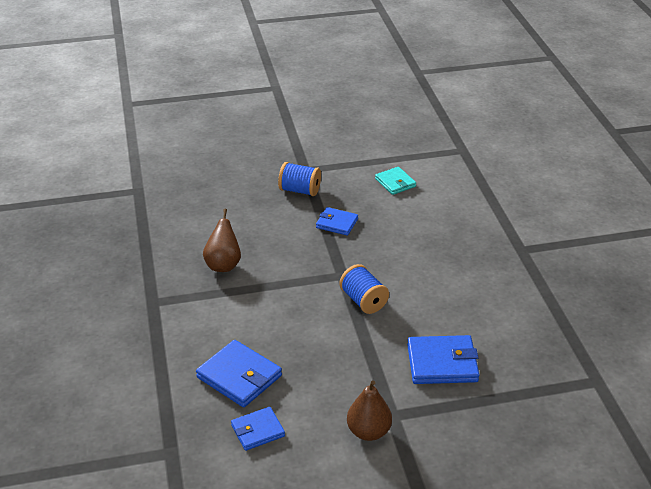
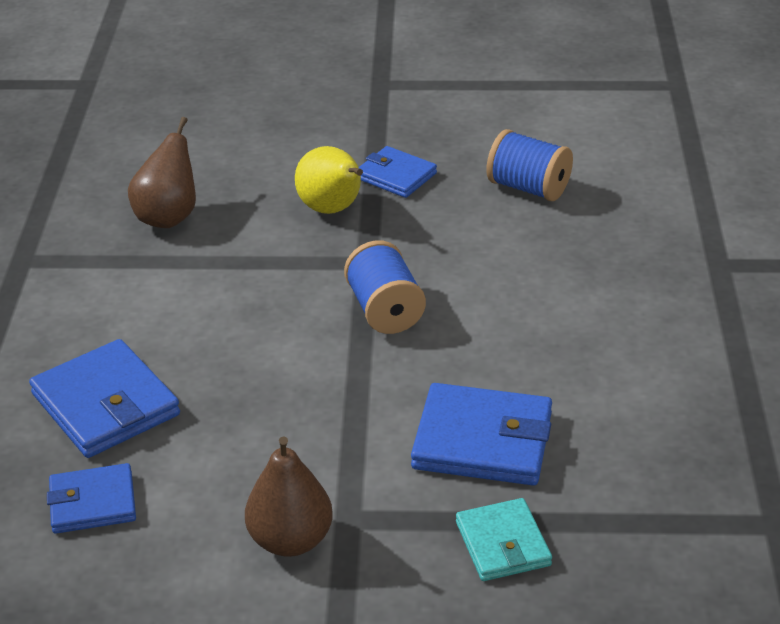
camera: 15 degrees right, 0 degrees up
blue spool [278,162,321,196] -> blue spool moved to [486,129,573,201]
turquoise wallet [375,167,416,195] -> turquoise wallet moved to [456,498,552,581]
none -> yellow pear [295,146,363,214]

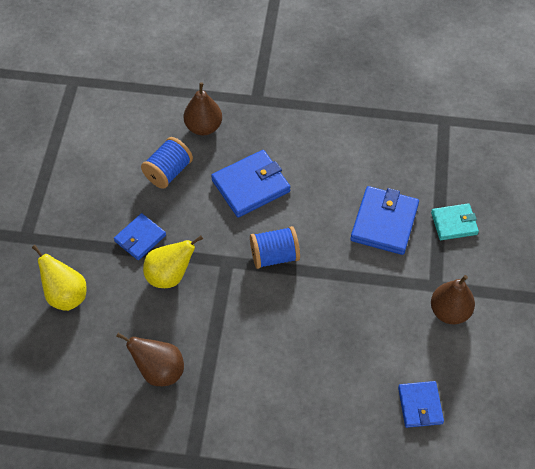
camera: 85 degrees left, 20 degrees up
blue wallet [29,339,180,458] -> blue wallet moved to [211,150,290,218]
none -> yellow pear [32,245,87,311]
none -> brown pear [184,83,222,136]

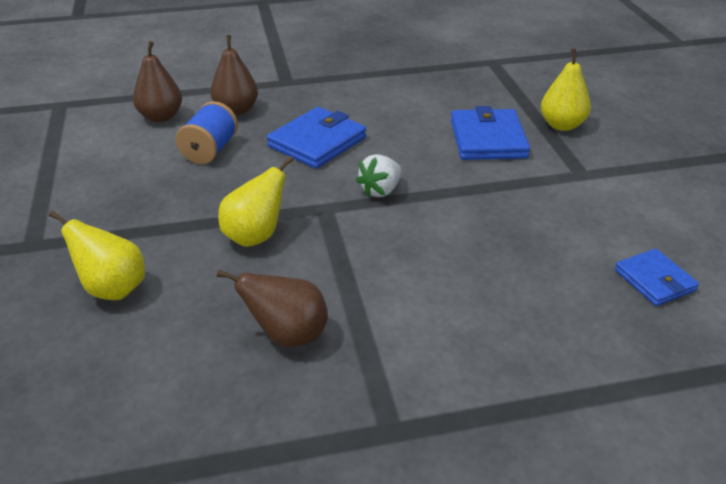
camera: 20 degrees left, 20 degrees down
blue wallet [114,213,166,260] -> none
blue spool [250,226,300,269] -> white strawberry [356,154,401,198]
turquoise wallet [431,203,479,240] -> yellow pear [541,48,591,131]
brown pear [431,275,475,324] -> brown pear moved to [133,41,182,122]

